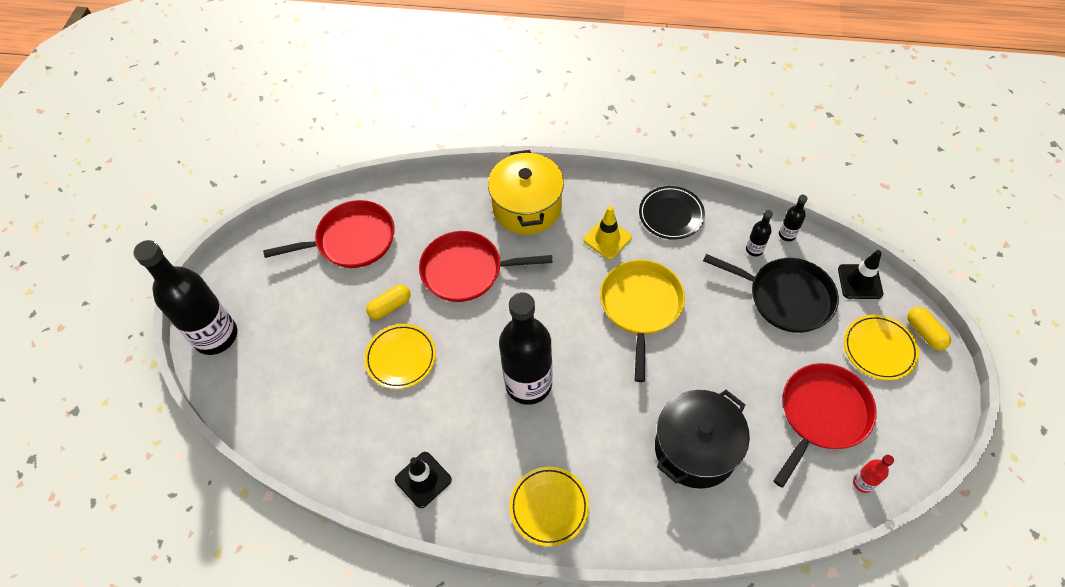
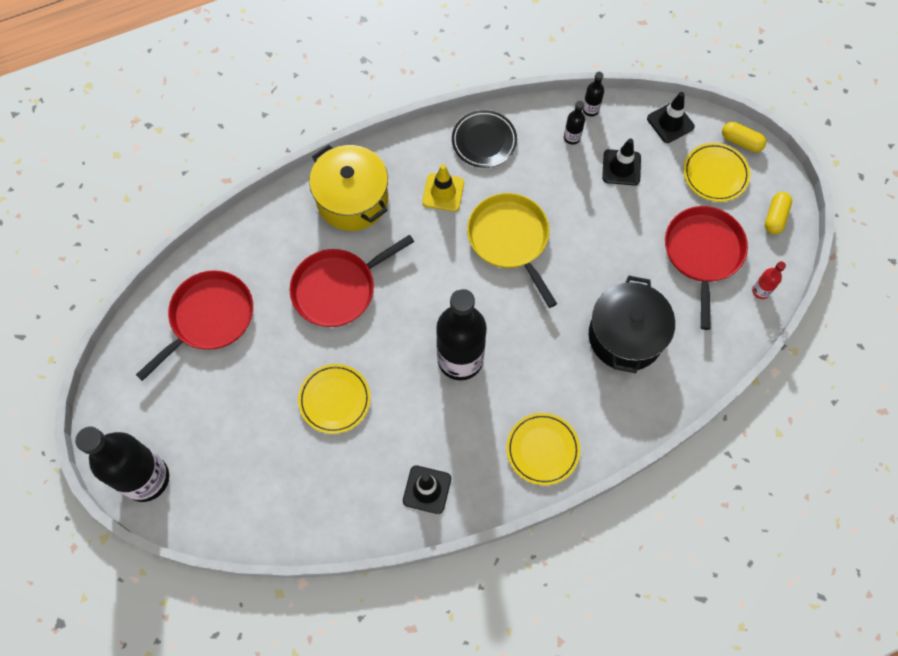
camera: 35 degrees left, 10 degrees up
yellow capsule [366,285,410,319] -> yellow capsule moved to [765,192,792,234]
black pan [703,254,839,333] -> black traffic cone [602,138,641,186]

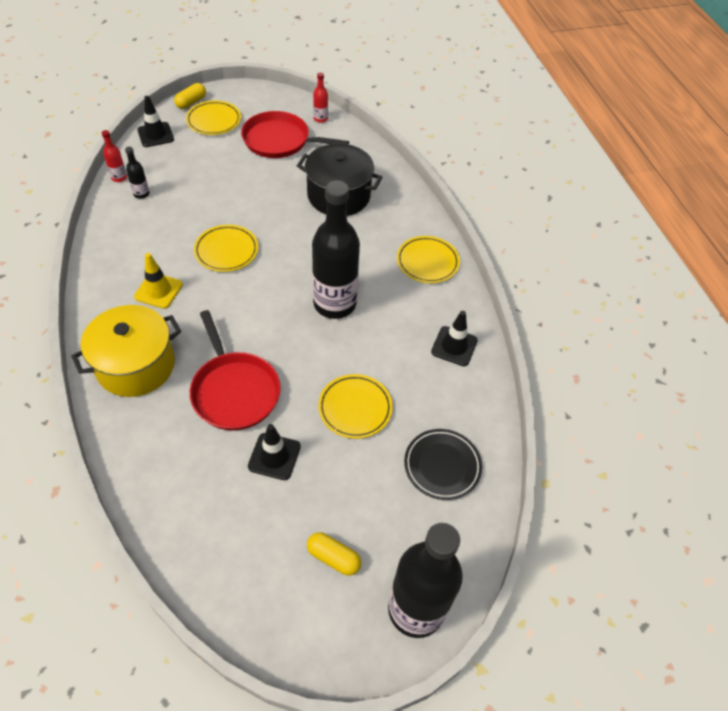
camera: 85 degrees left, 15 degrees down
red pan [136,270,253,381] -> none
black plate [452,110,517,168] -> black plate moved to [404,429,482,500]
yellow pan [467,193,557,308] -> yellow plate [194,225,258,272]
black bottle [583,72,604,116] -> red bottle [102,130,127,182]
black traffic cone [602,138,641,186] -> black traffic cone moved to [248,424,301,480]
yellow capsule [765,192,792,234] -> yellow capsule moved to [307,532,361,576]

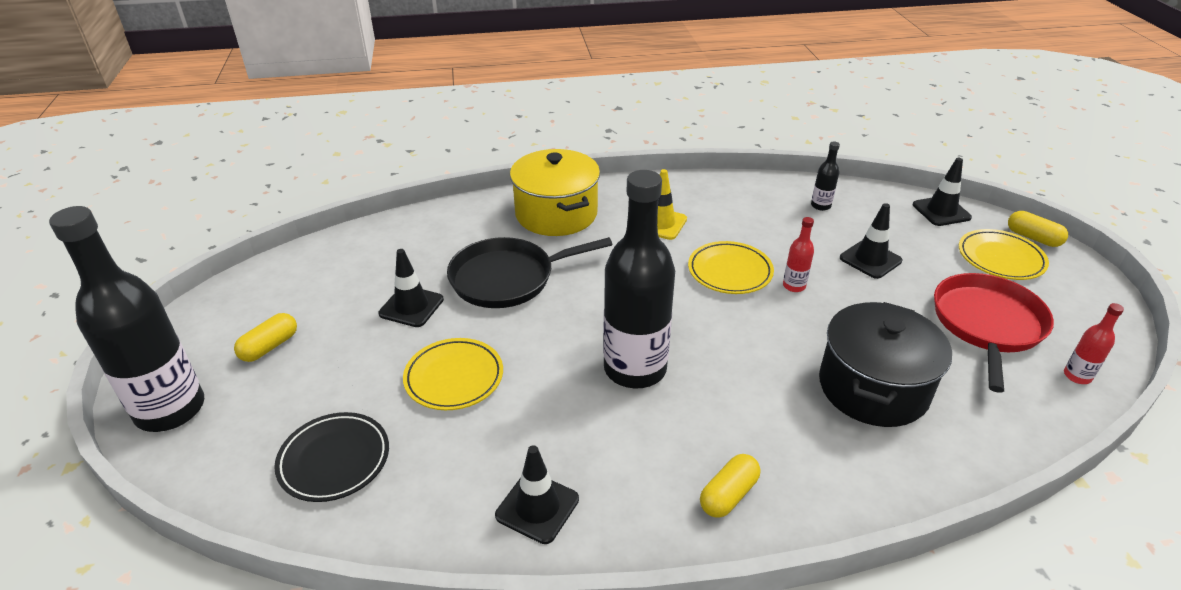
camera: 100 degrees right, 15 degrees down
red bottle [102,130,127,182] -> red bottle moved to [783,217,814,292]
red pan [190,310,281,430] -> black pan [447,237,612,308]
yellow plate [397,236,460,283] -> yellow capsule [700,454,760,518]
none -> black traffic cone [840,203,902,279]

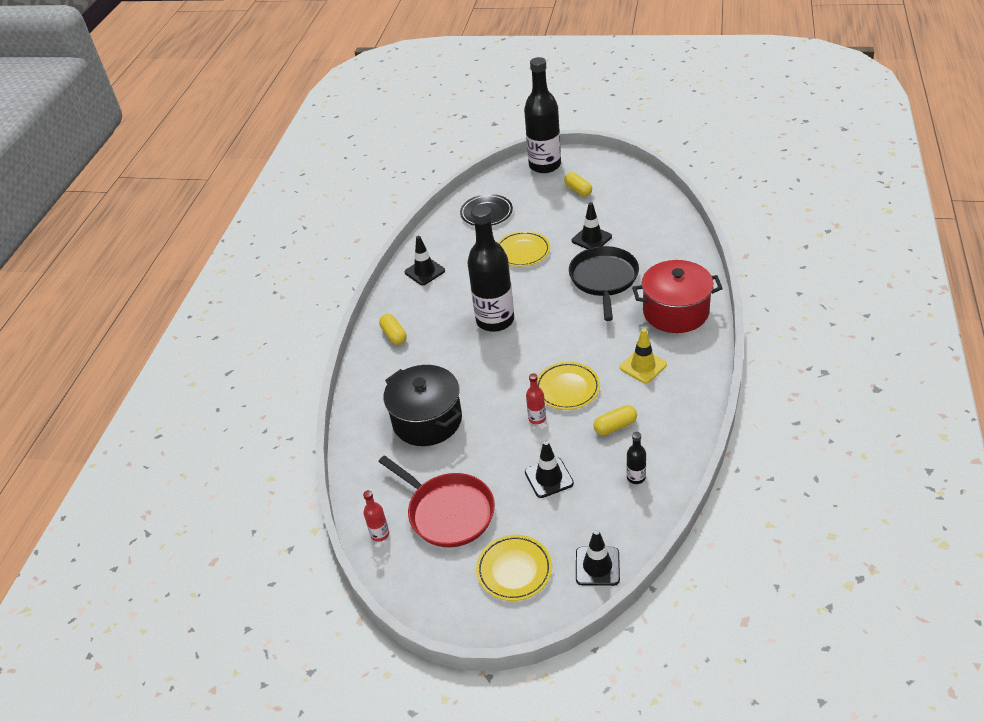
camera: 115 degrees right, 5 degrees up
yellow pot [510,149,600,236] -> red pot [632,260,723,333]
yellow capsule [1008,211,1068,247] -> yellow capsule moved to [594,405,637,435]

